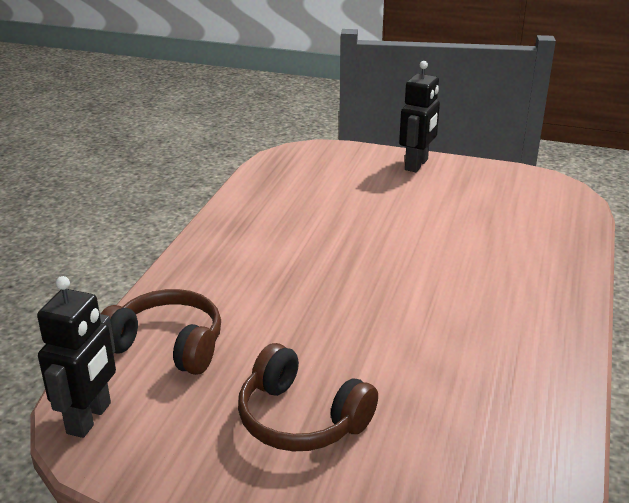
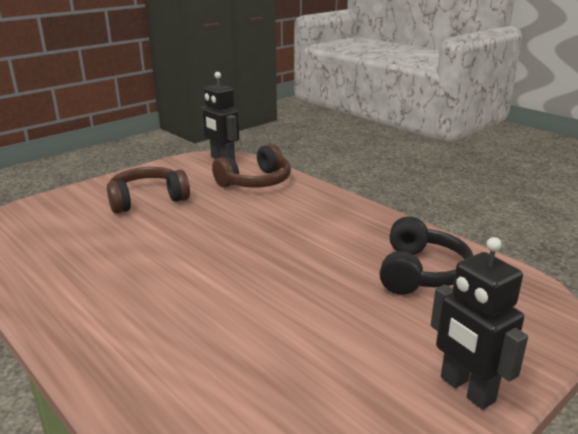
camera: 120 degrees right, 5 degrees down
none -> black headphones [379,216,473,295]

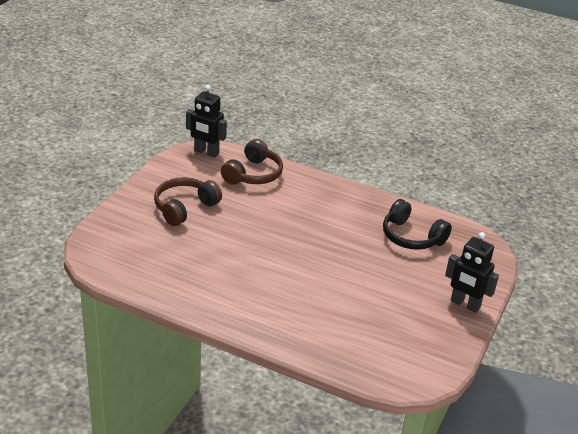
camera: 25 degrees left, 10 degrees up
black headphones [379,216,473,295] -> black headphones turned 135 degrees clockwise [383,199,452,250]

